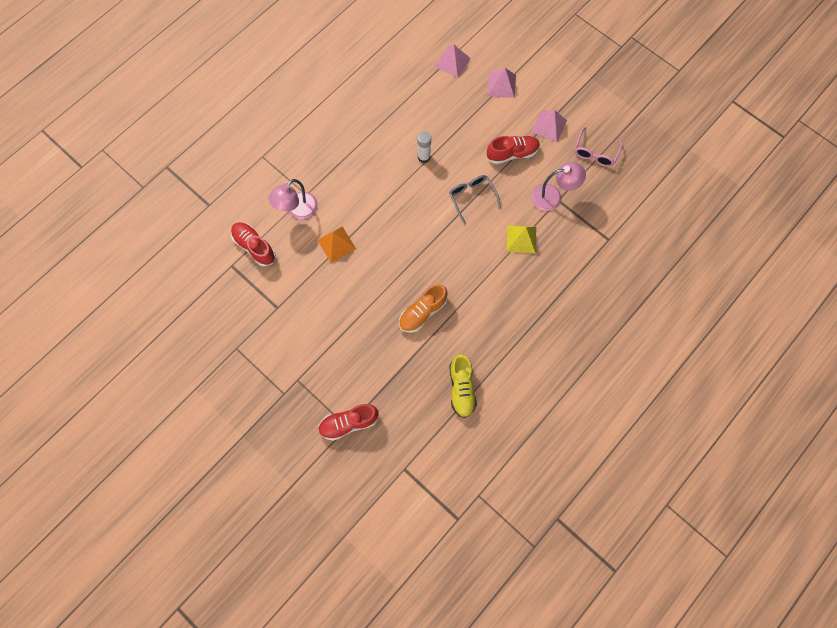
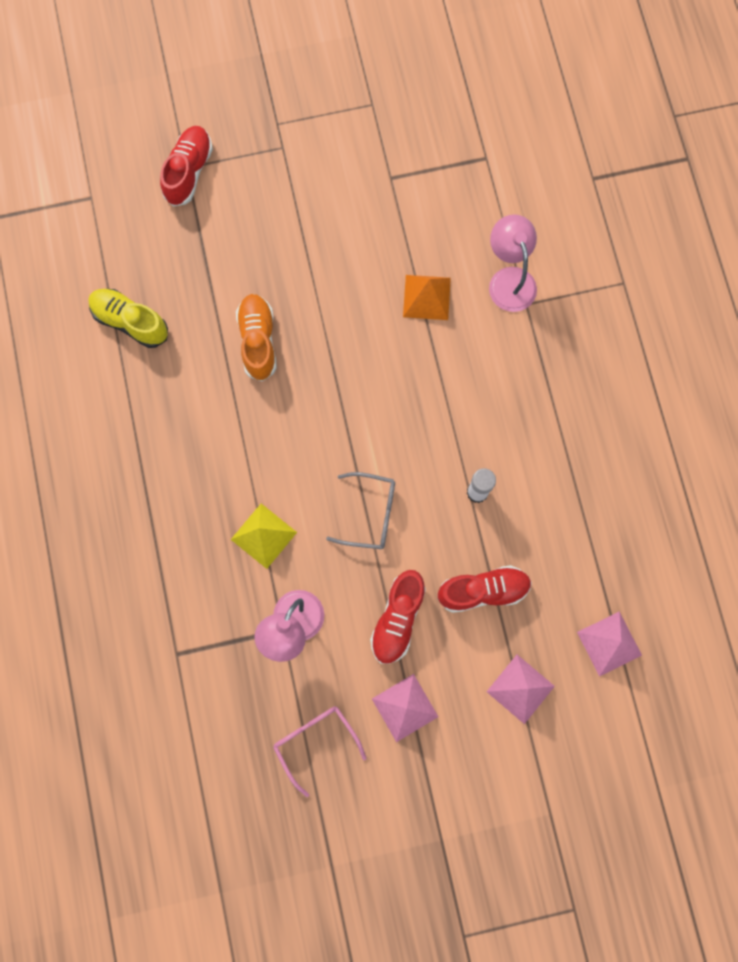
camera: 125 degrees right, 5 degrees up
red shoe [231,222,276,267] -> red shoe moved to [438,565,532,613]

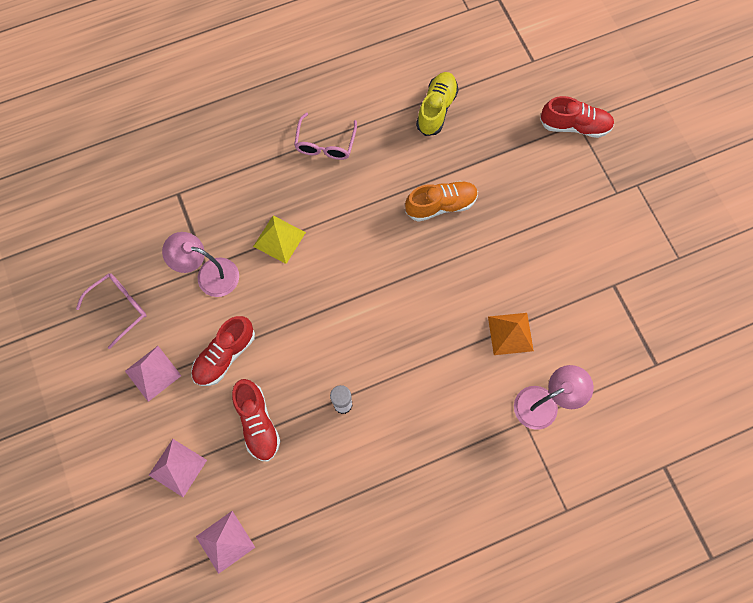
camera: 80 degrees right, 5 degrees down
grey glasses [326,472,395,549] -> none
red shoe [370,570,426,664] -> red shoe turned 60 degrees counterclockwise [191,316,255,386]
none -> pink glasses [294,113,357,160]

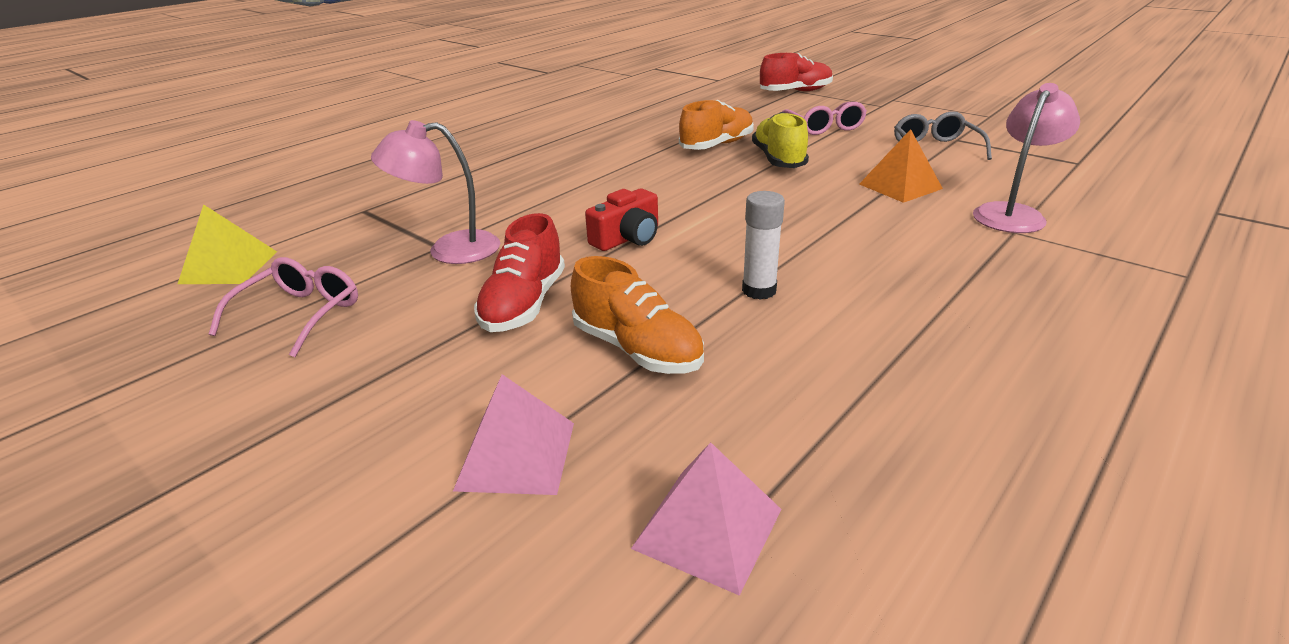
camera: 25 degrees left, 40 degrees down
pink pyramid [125,346,181,402] -> none
red shoe [232,379,281,462] -> orange shoe [571,256,704,374]
yellow pyramid [253,216,306,264] -> yellow pyramid moved to [178,204,277,284]
pink glasses [294,113,357,160] -> pink glasses moved to [782,102,867,135]
yellow shoe [416,72,458,136] -> yellow shoe moved to [752,112,809,168]
none -> red camera [585,189,658,251]
none -> grey glasses [894,111,992,160]

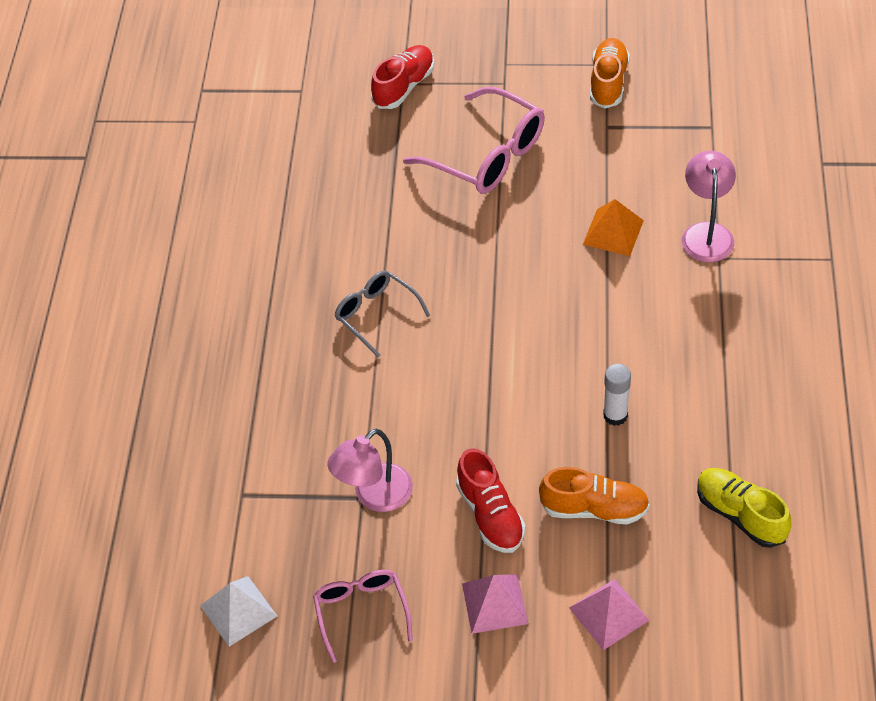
camera: 35 degrees left, 20 degrees up
yellow pyramid [178,204,277,284] -> white pyramid [200,576,277,647]
red camera [585,189,658,251] -> none
pink pyramid [631,442,782,596] -> pink pyramid moved to [462,574,528,634]
orange shoe [679,100,754,150] -> orange shoe moved to [590,38,630,108]
yellow shoe [752,112,809,168] -> yellow shoe moved to [697,468,791,548]
pink glasses [782,102,867,135] -> pink glasses [403,87,545,194], size x1.66
grey glasses [894,111,992,160] -> grey glasses moved to [335,271,431,357]

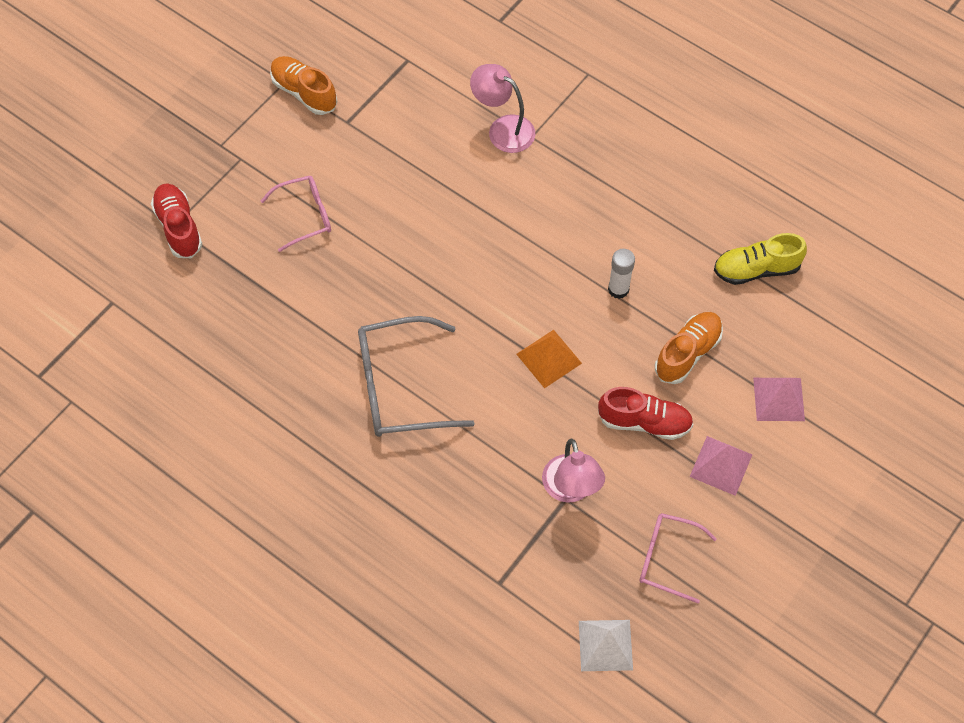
camera: 60 degrees left, 10 degrees up
grey glasses [335,271,431,357] -> grey glasses [358,316,475,437], size x1.66
pink glasses [403,87,545,194] -> pink glasses [261,175,331,252], size x0.60
orange pyramid [583,199,644,256] -> orange pyramid moved to [516,330,582,388]

